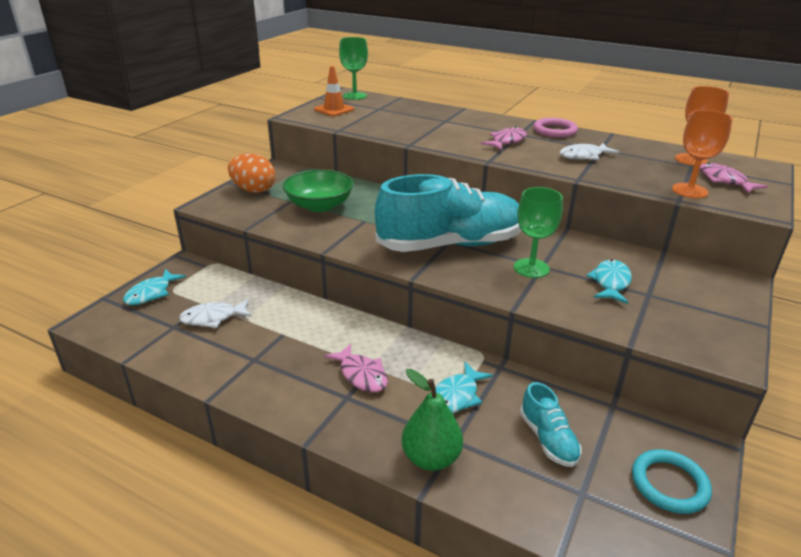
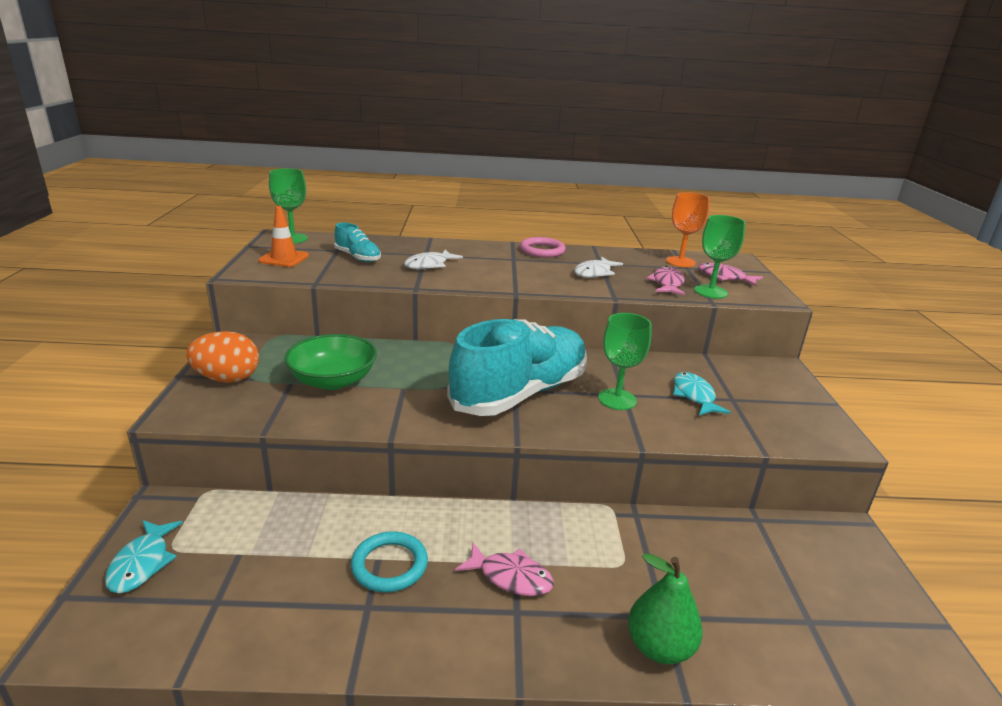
camera: 30 degrees left, 5 degrees down
white fish [179,299,252,328] -> white fish moved to [404,249,463,269]
turquoise fish [435,362,493,414] -> none
pink fish [481,126,527,150] -> pink fish moved to [646,266,685,295]
turquoise shoe [520,382,581,467] -> turquoise shoe moved to [334,223,381,262]
turquoise ring [632,449,712,514] -> turquoise ring moved to [351,531,428,592]
orange goblet [672,110,733,198] -> green goblet [694,215,746,299]

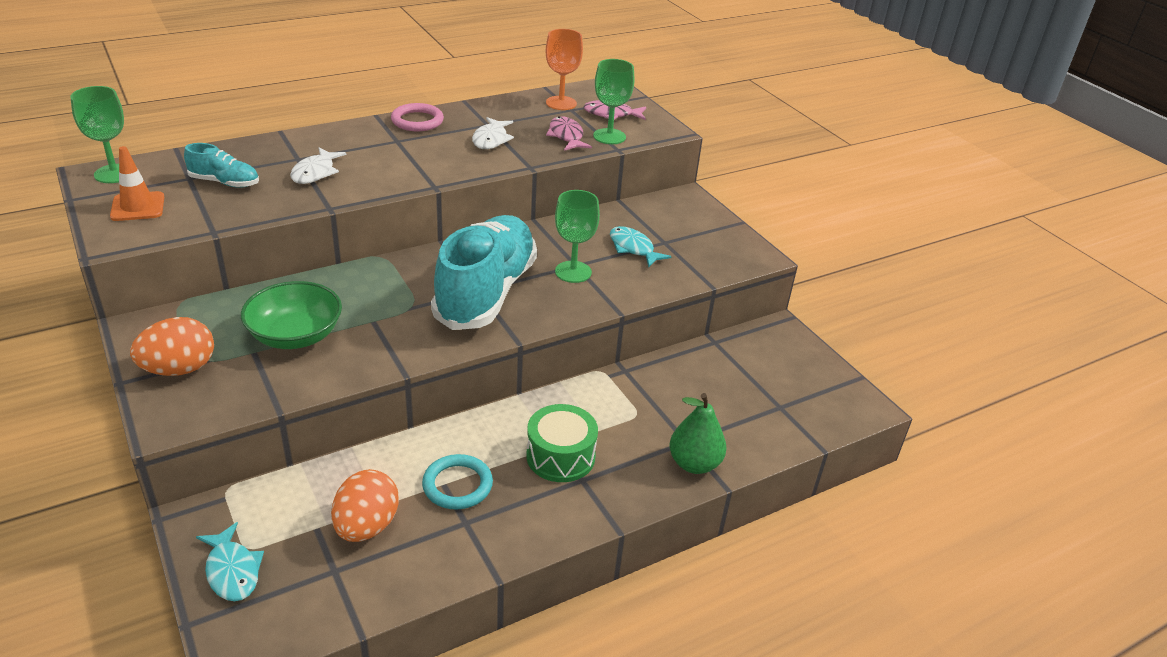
camera: 30 degrees left, 10 degrees up
pink fish [455,543,554,596] -> green drum [526,404,598,482]
none -> orange egg [331,469,399,542]

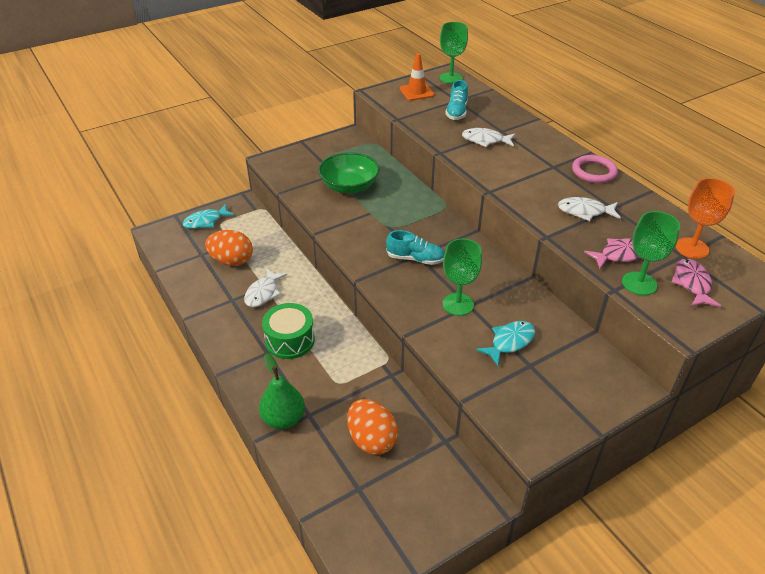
camera: 90 degrees right, 5 degrees up
orange egg [130,317,214,376] -> orange egg moved to [347,399,398,455]
turquoise ring [422,454,493,509] -> white fish [244,268,287,307]
turquoise shoe [431,215,537,330] -> turquoise shoe [386,230,444,265], size x0.44

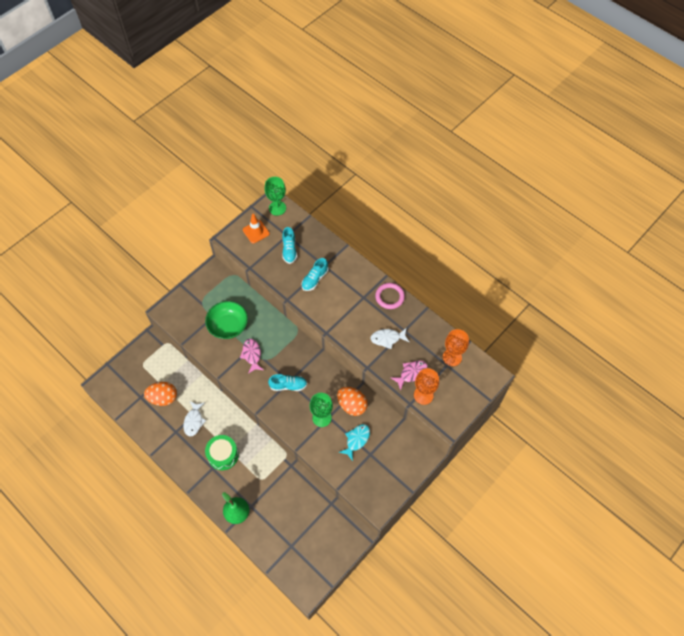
camera: 15 degrees left, 20 degrees up
turquoise fish [183,204,235,229] -> none
orange egg [347,399,398,455] -> orange egg moved to [337,387,368,416]
white fish [462,128,515,147] -> turquoise shoe [302,258,329,291]
green goblet [622,211,680,296] -> orange goblet [414,368,439,405]
pink fish [671,259,722,307] -> pink fish moved to [240,339,263,374]

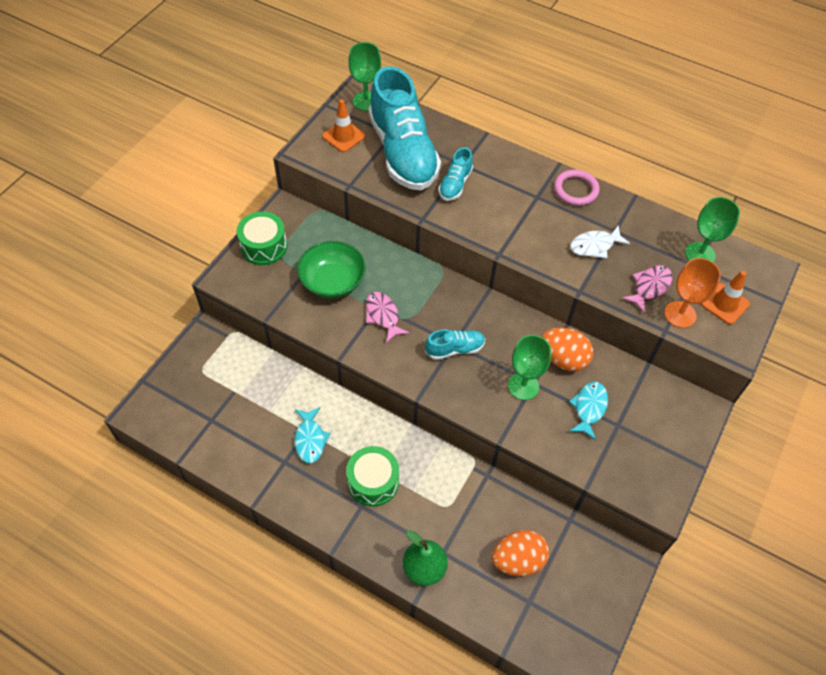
camera: 15 degrees left, 5 degrees down
orange egg [144,382,177,406] -> orange egg moved to [492,530,549,576]
white fish [183,401,206,436] -> turquoise fish [294,407,331,463]
turquoise shoe [282,227,297,264] -> turquoise shoe [369,66,441,190], size x2.27
orange goblet [443,329,469,366] -> green goblet [685,197,740,262]
none -> green drum [237,211,287,265]
none -> orange traffic cone [701,271,750,325]

